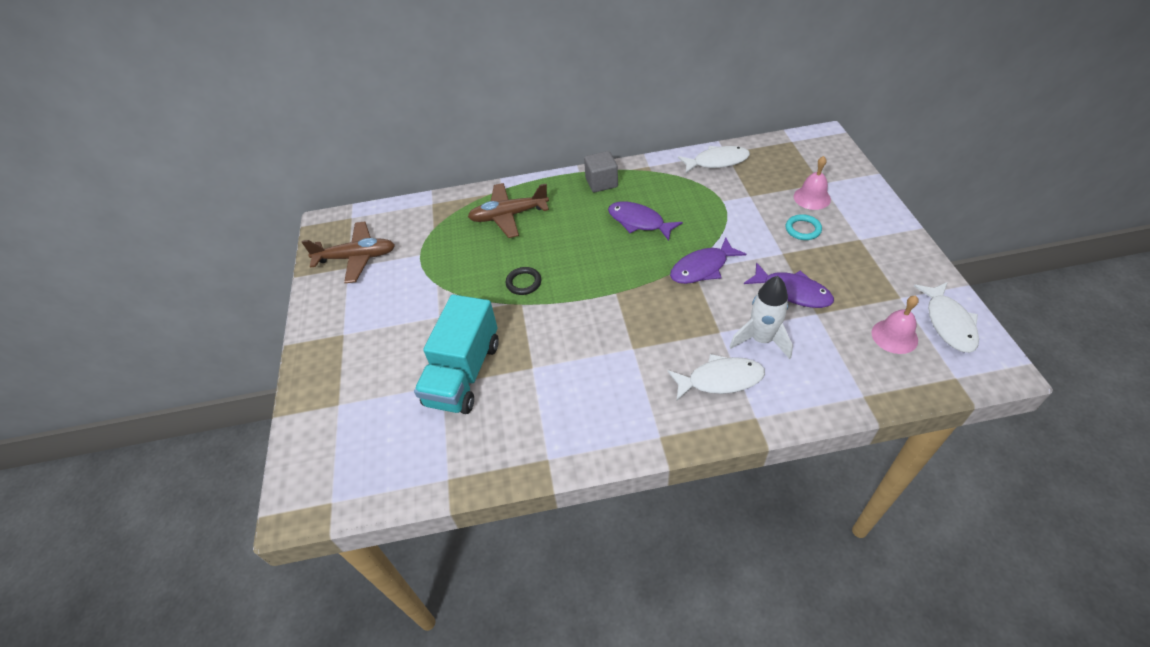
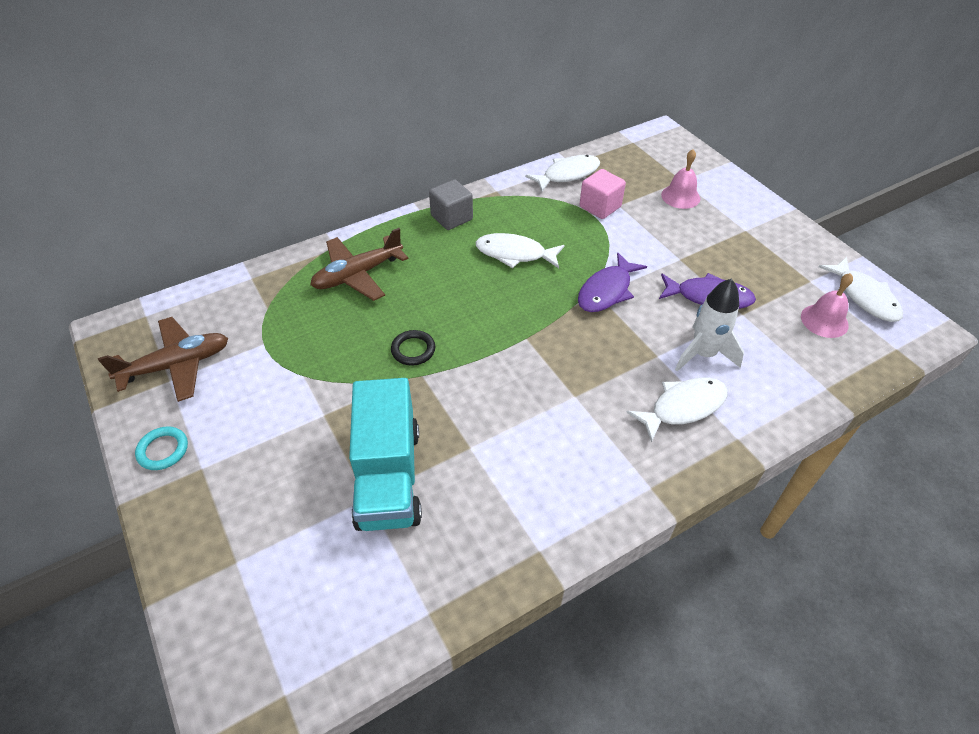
camera: 25 degrees left, 0 degrees up
purple fish [608,202,683,241] -> white fish [476,233,565,268]
turquoise ring [786,214,822,240] -> turquoise ring moved to [135,426,188,470]
none -> pink cube [579,169,626,219]

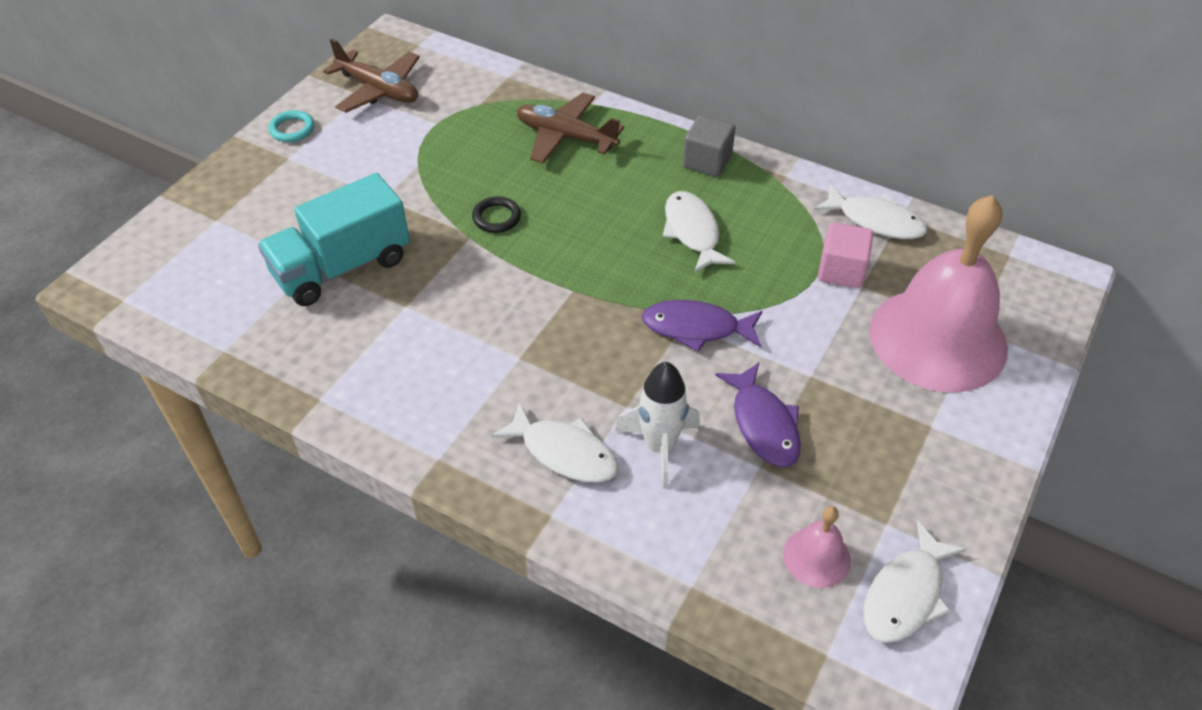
camera: 60 degrees right, 0 degrees up
pink bell [661,149,700,209] -> pink bell [869,195,1008,393], size x2.36

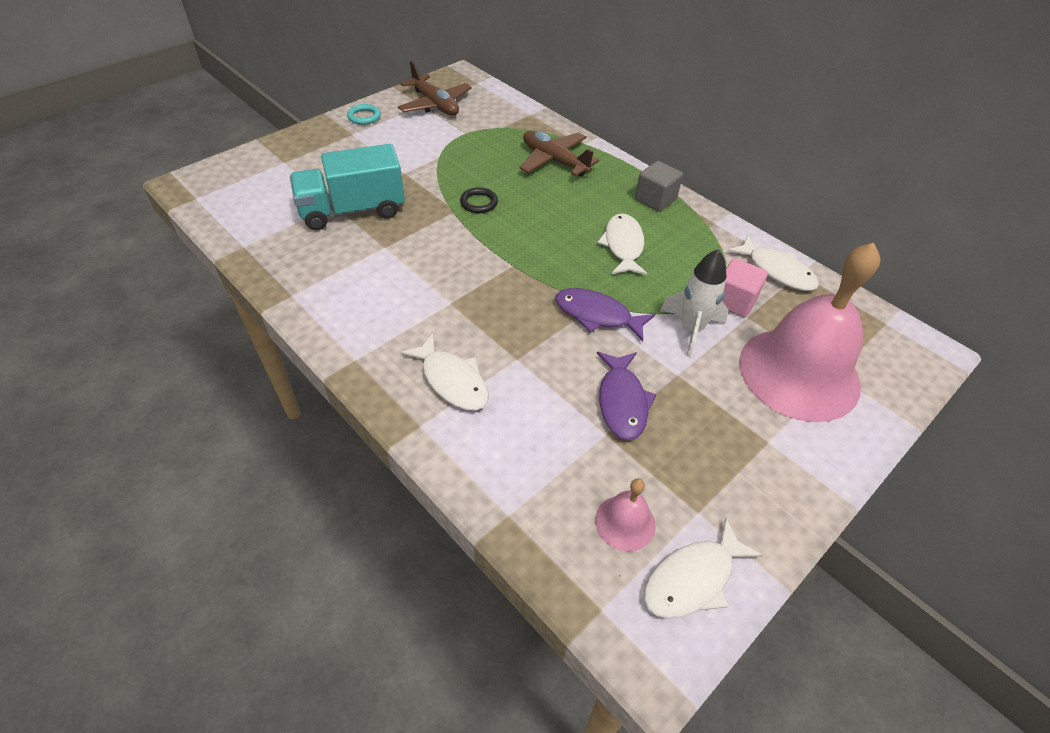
camera: 15 degrees right, 0 degrees up
white rocket [615,362,700,489] -> white rocket moved to [660,249,728,357]

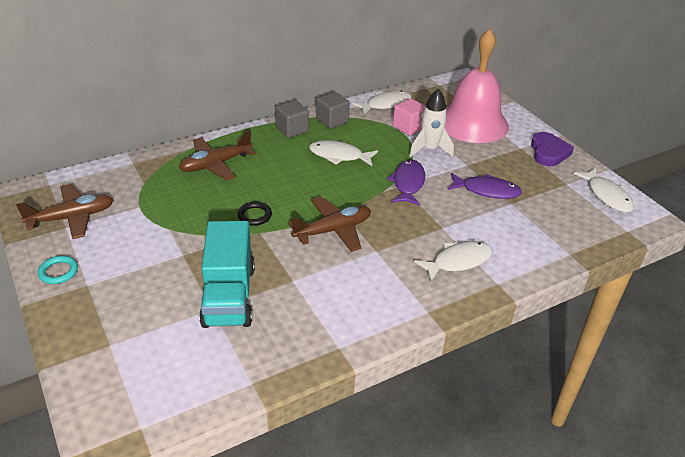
camera: 75 degrees left, 10 degrees down
purple fish [555,288,655,341] -> purple fish turned 150 degrees clockwise [387,160,425,206]
pink bell [595,478,656,552] -> none
none -> brown plane [288,197,371,252]
none -> grey cube [316,92,350,129]
none -> purple heart [531,132,574,166]

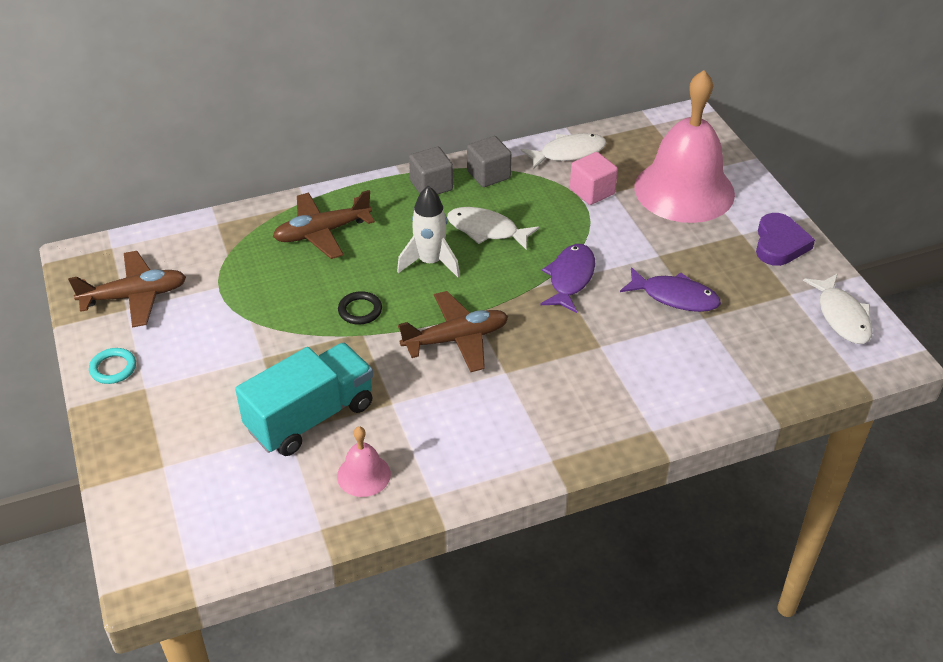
camera: 10 degrees right, 5 degrees up
turquoise truck [199,221,255,328] -> turquoise truck turned 135 degrees counterclockwise [235,343,373,456]
white rocket [409,88,454,157] -> white rocket moved to [397,186,460,277]
white fish [414,241,493,282] -> none
none -> pink bell [337,426,391,497]

